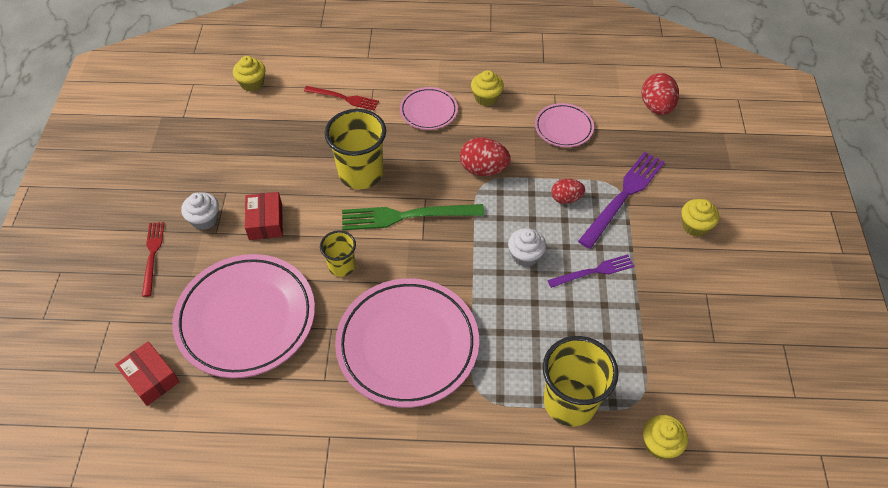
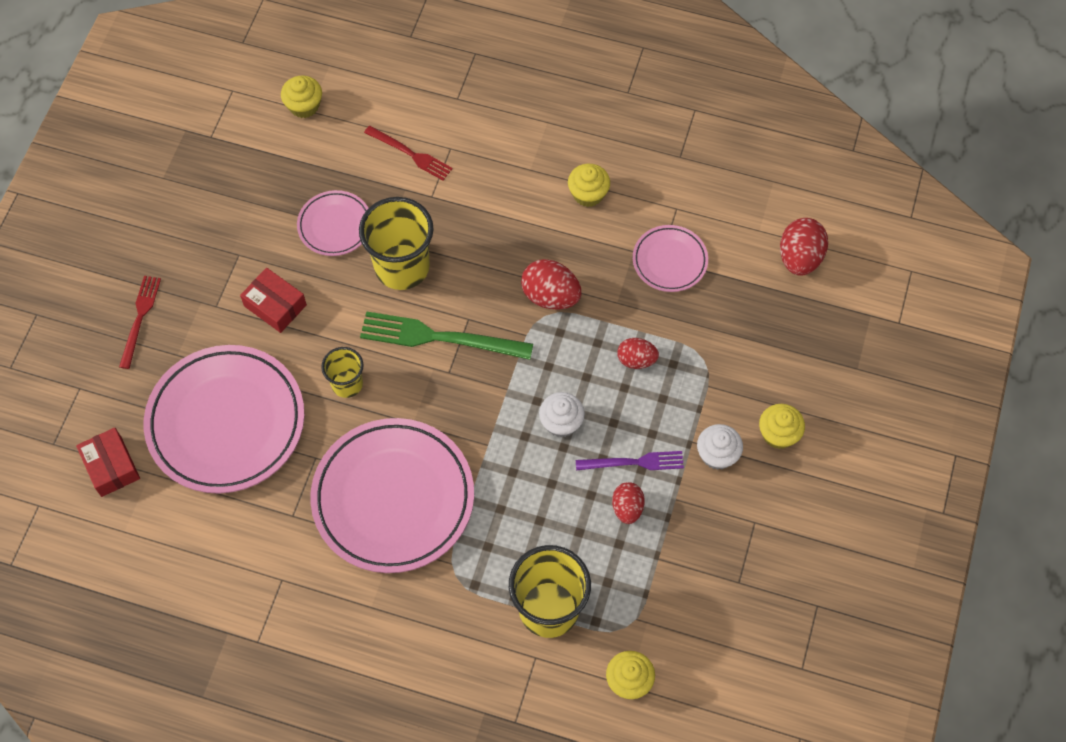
camera: 15 degrees right, 10 degrees up
white cupcake [181,193,219,230] -> white cupcake moved to [697,424,743,470]
red box [245,192,283,240] -> red box turned 60 degrees counterclockwise [240,268,307,333]
pink plate [400,87,458,130] -> pink plate moved to [297,190,368,256]
purple fork [578,152,665,249] -> none
none -> red egg [612,482,645,524]

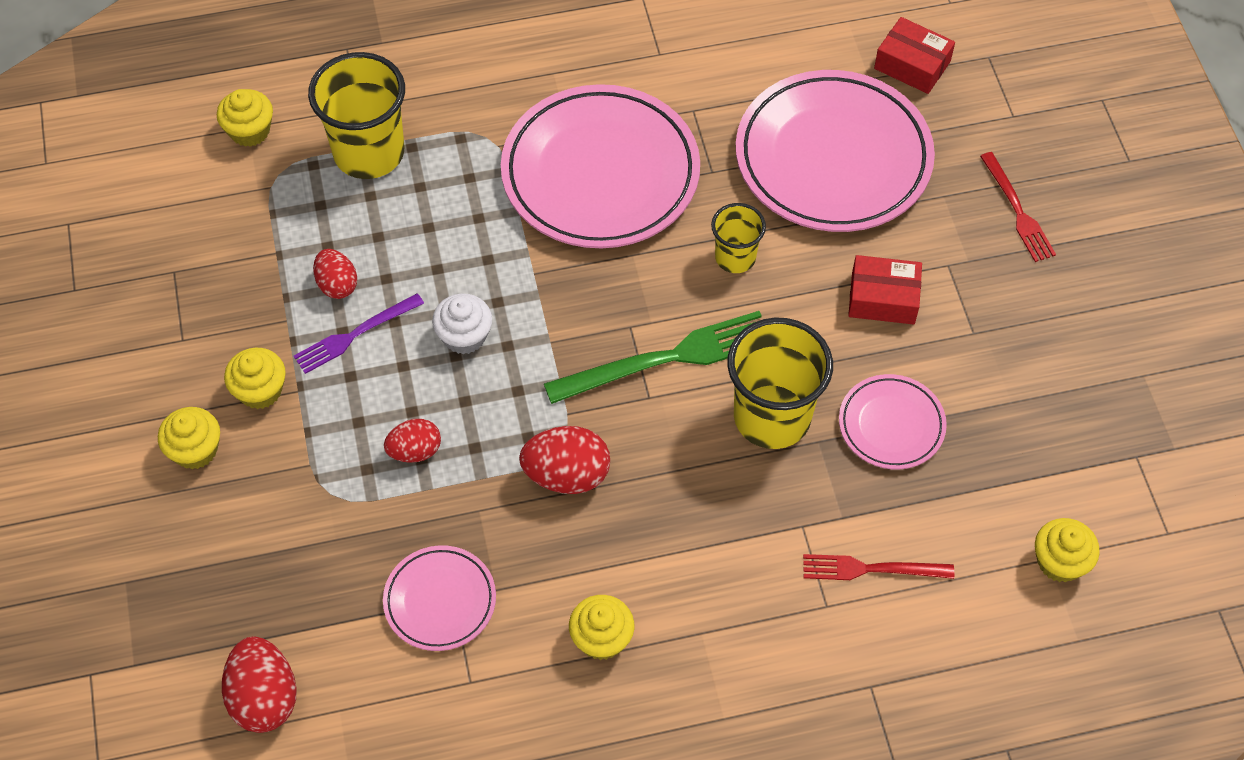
camera: 150 degrees right, 5 degrees down
white cupcake [697,424,743,470] -> yellow cupcake [224,348,286,409]

